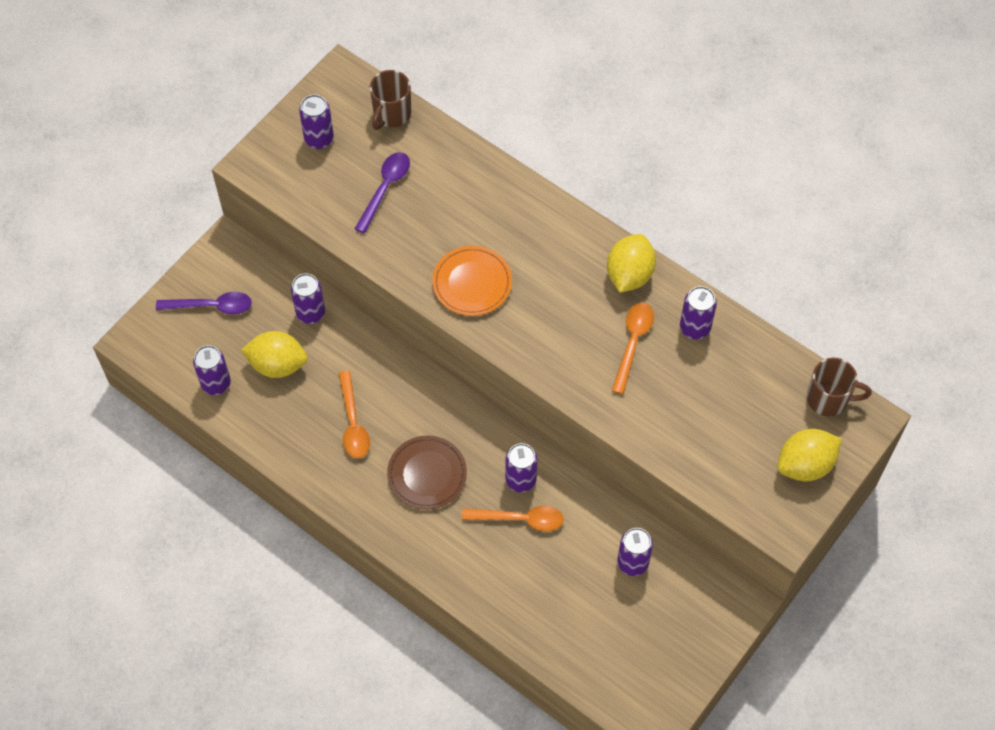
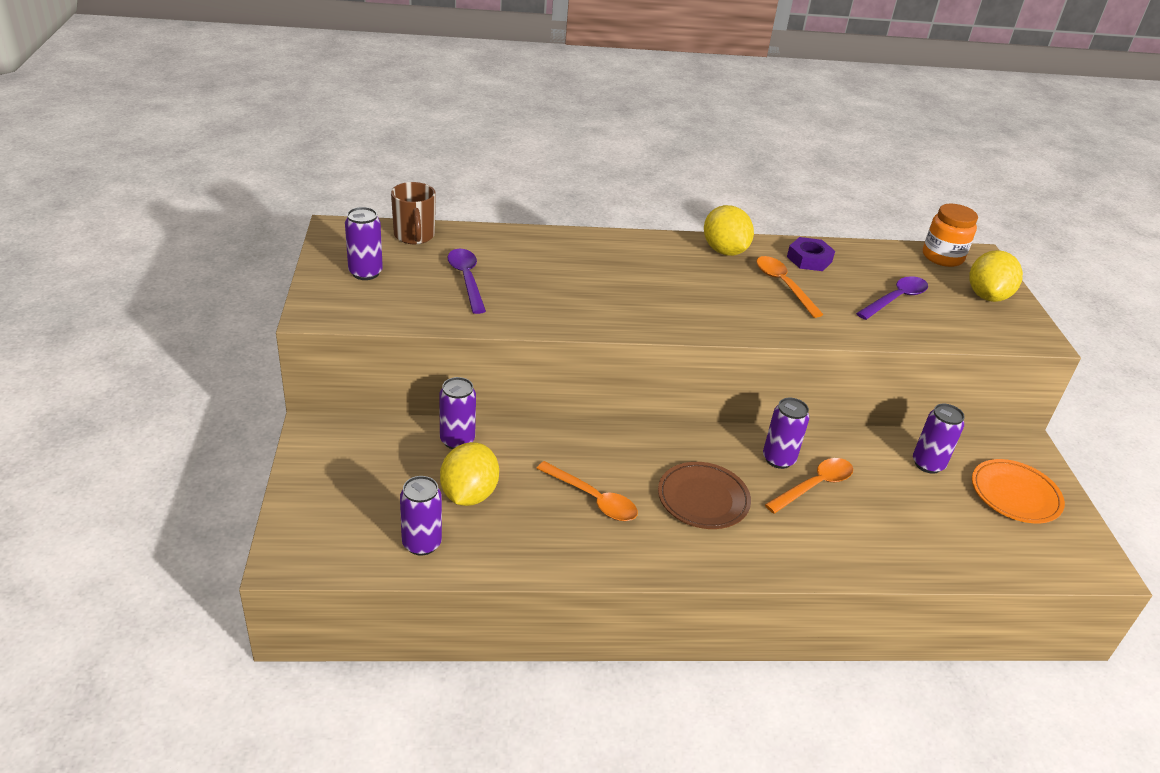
camera: 45 degrees left, 25 degrees down
purple spoon [156,292,252,315] -> purple spoon moved to [856,276,928,320]
yellow lemon [241,331,308,378] -> yellow lemon turned 45 degrees counterclockwise [440,442,499,506]
orange plate [432,246,512,316] -> orange plate moved to [972,459,1065,523]
purple can [680,286,717,339] -> purple nut [787,237,835,271]
brown mug [807,358,872,416] -> orange jar [923,204,978,267]

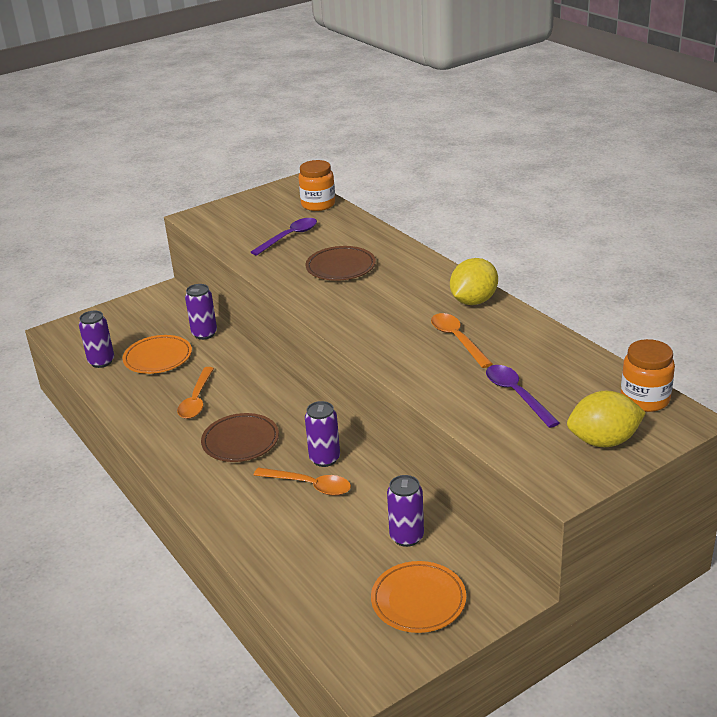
camera: 65 degrees right, 5 degrees down
purple can [345,207,383,280] -> none
brown mug [391,182,436,244] -> orange jar [298,160,335,211]
yellow lemon [440,442,499,506] -> orange plate [123,335,192,374]
orange spoon [757,256,824,318] -> orange spoon turned 60 degrees counterclockwise [431,313,493,368]
purple nut [787,237,835,271] -> none
purple spoon [856,276,928,320] -> purple spoon turned 135 degrees counterclockwise [486,365,560,428]
none -> brown plate [306,246,376,281]

